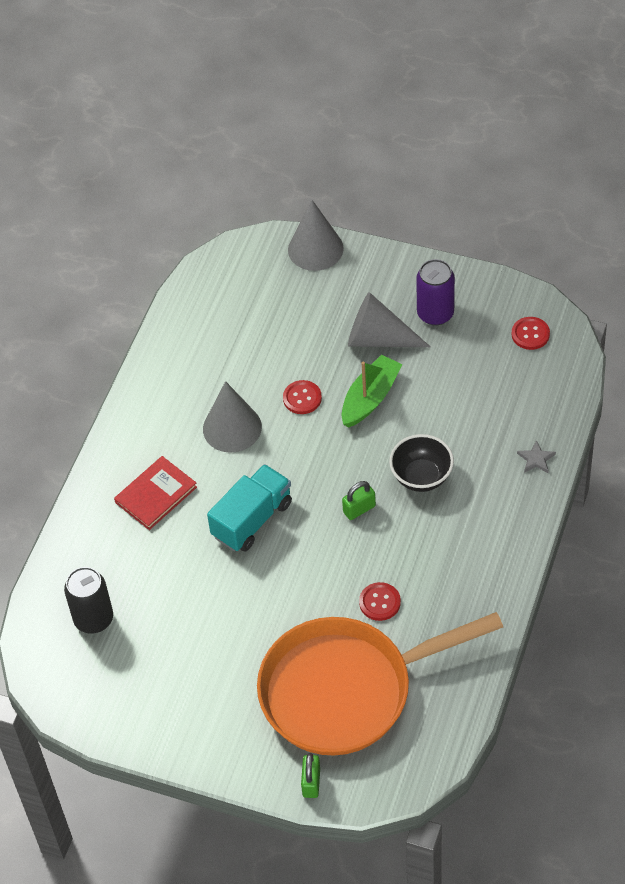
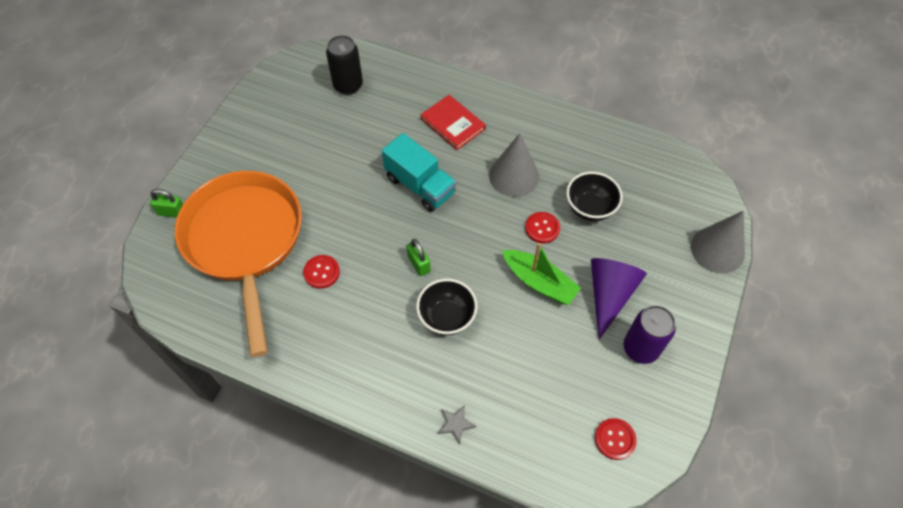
camera: 90 degrees right, 5 degrees up
grey cone [348,292,431,347] -> purple cone [591,258,647,340]
none -> black bowl [566,172,623,221]

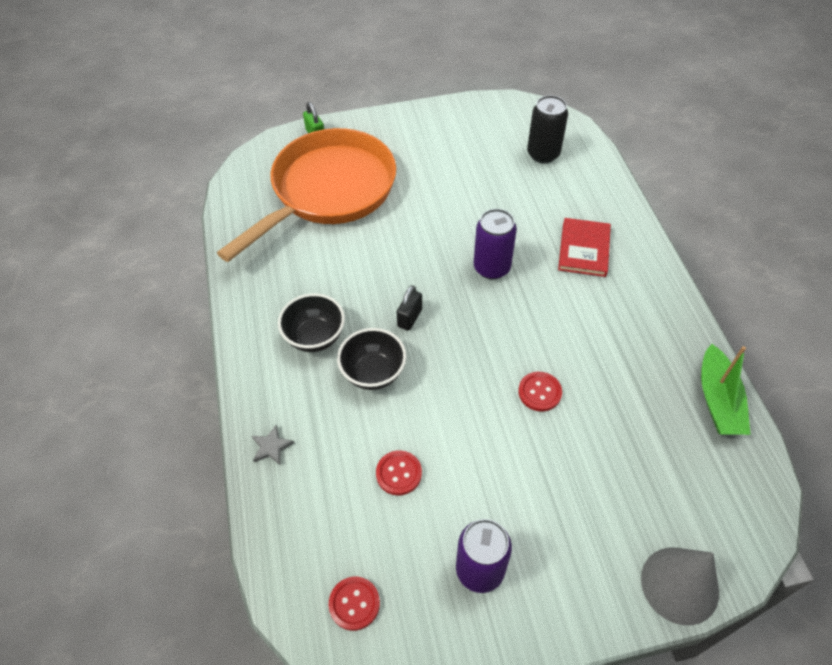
camera: 55 degrees right, 5 degrees down
red button [303,255,340,289] -> red button moved to [376,450,422,496]
turquoise truck [382,133,456,212] -> purple can [474,209,517,279]
green padlock [407,239,431,276] -> black padlock [396,285,422,331]
grey cone [489,133,539,197] -> none
green boat [502,243,581,305] -> green boat moved to [701,344,751,435]
black bowl [566,172,623,221] -> black bowl moved to [278,293,345,352]
purple cone [591,258,647,340] -> none

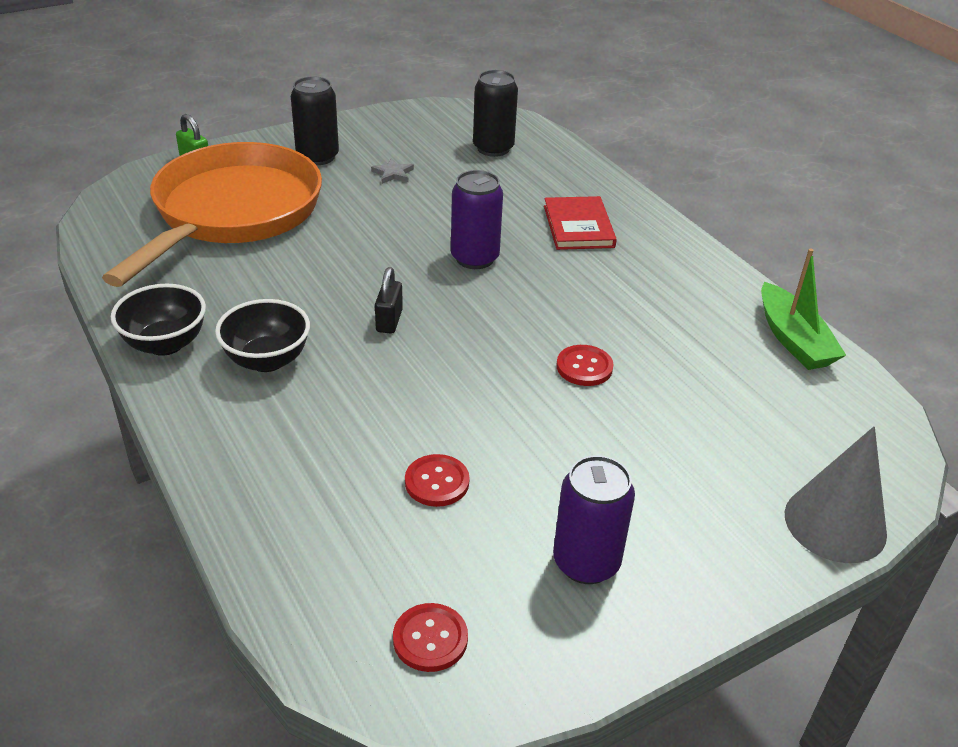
camera: 20 degrees left, 15 degrees down
grey star [252,425,294,466] -> grey star moved to [371,158,414,184]
black bowl [337,328,407,390] -> black bowl moved to [111,284,206,356]
none -> black can [291,76,339,165]

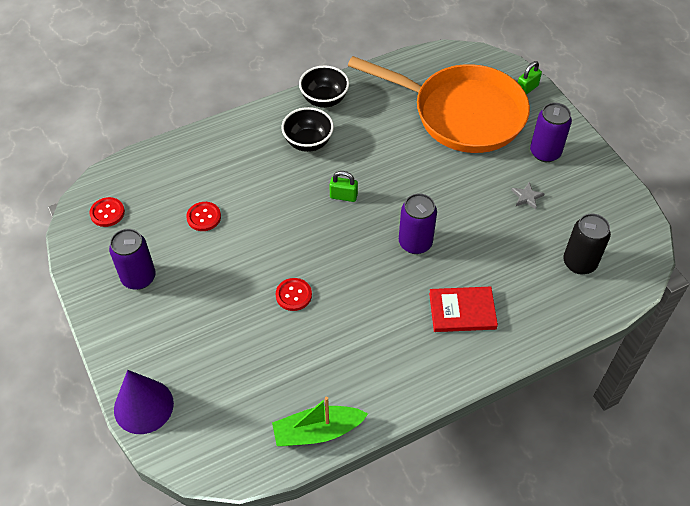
camera: 95 degrees right, 15 degrees up
black can [291,76,339,165] -> purple can [530,103,572,162]
black padlock [375,267,403,334] -> green padlock [330,171,358,202]
grey cone [785,426,887,563] -> purple cone [114,370,174,434]

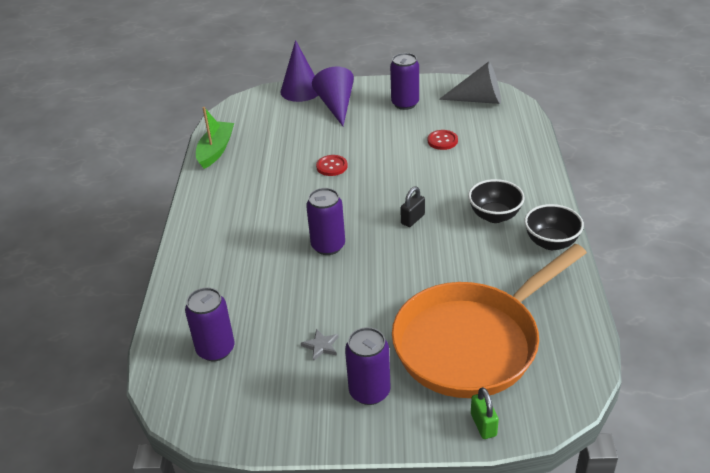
camera: 120 degrees right, 15 degrees down
red button [89,197,125,227] -> grey cone [439,62,501,104]
green padlock [330,171,358,202] -> black padlock [400,186,425,227]
red book [429,286,498,332] -> none
black can [563,214,611,274] -> purple can [185,287,235,362]
none -> purple cone [312,67,354,126]

